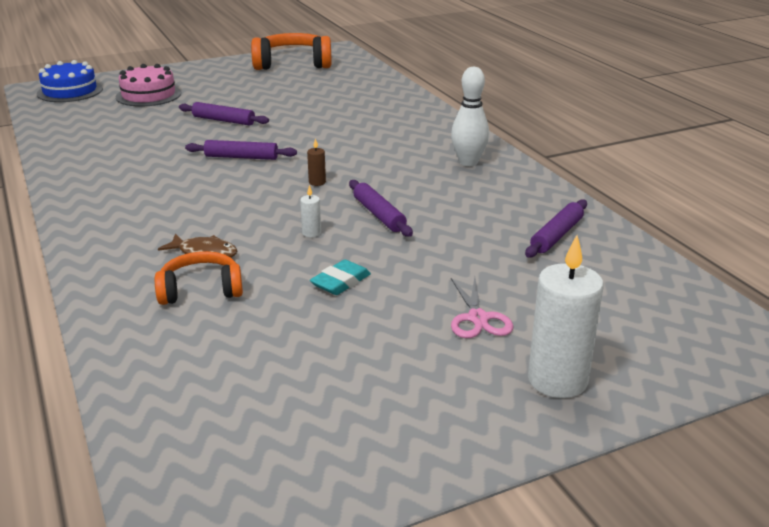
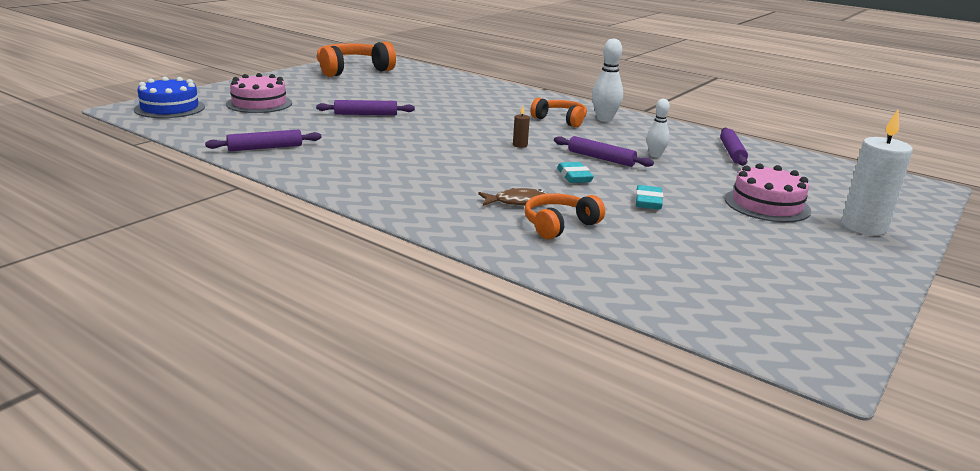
camera: 30 degrees left, 5 degrees down
purple rolling pin [185,140,297,160] -> purple rolling pin moved to [205,130,322,151]
white candle [300,185,321,237] -> turquoise eraser [557,162,594,183]
pink scissors [451,277,513,338] -> pink cake [725,163,811,222]
none -> orange headphones [531,98,587,127]
none -> white bowling pin [647,99,670,157]

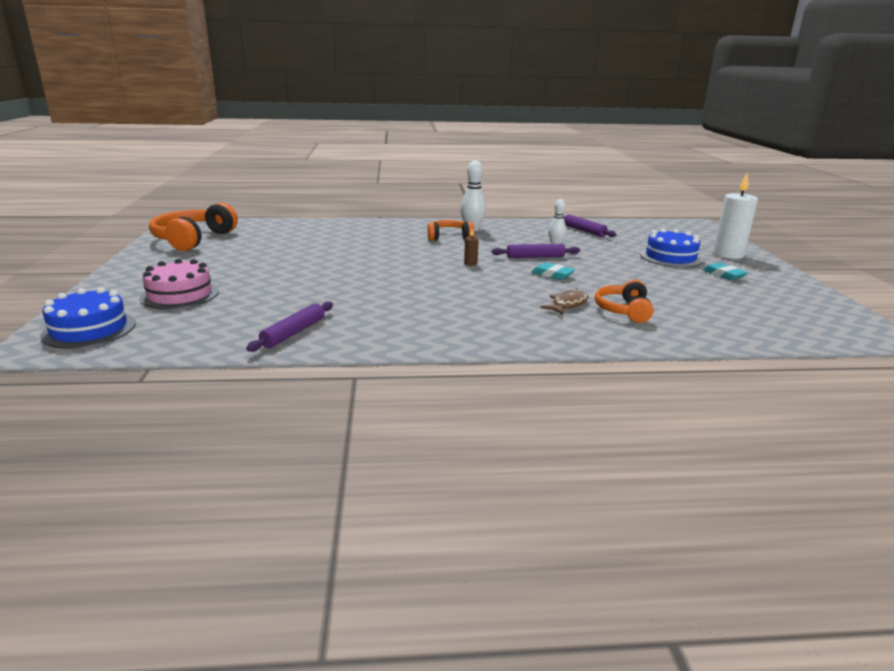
camera: 40 degrees left, 0 degrees up
purple rolling pin [316,100,415,115] -> none
turquoise eraser [635,185,663,210] -> turquoise eraser moved to [702,263,748,280]
pink cake [725,163,811,222] -> blue cake [640,229,702,267]

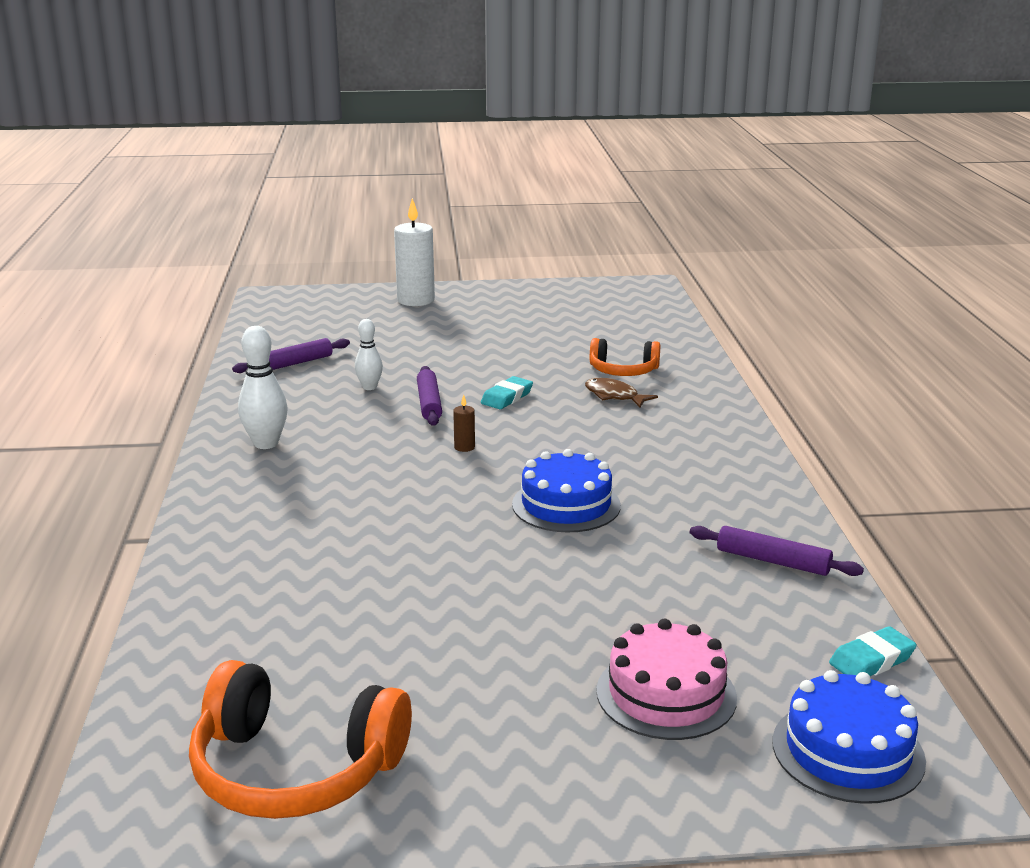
camera: 90 degrees left, 0 degrees up
orange headphones [428,220,474,241] -> none
blue cake [640,229,702,267] -> blue cake moved to [512,449,621,533]
turquoise eraser [702,263,748,280] -> turquoise eraser moved to [829,626,917,676]

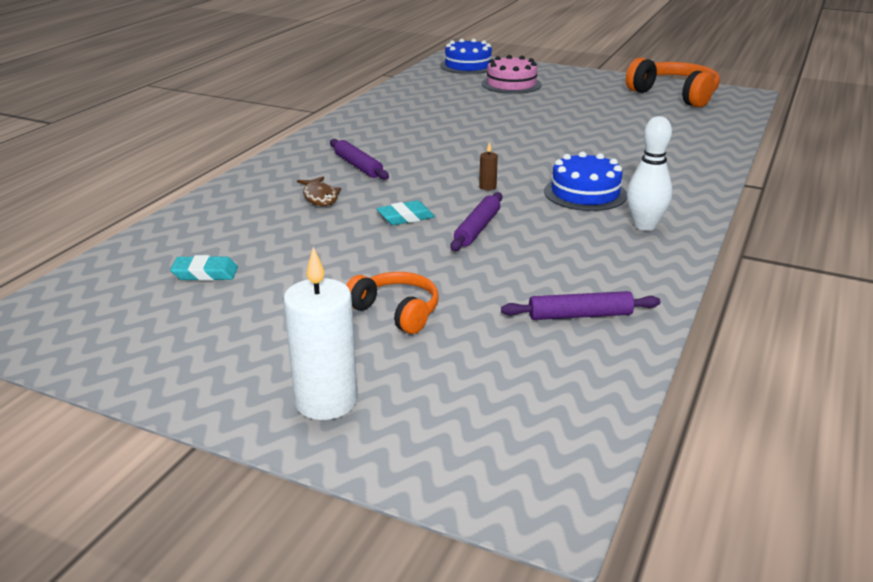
camera: 150 degrees left, 5 degrees up
white bowling pin [355,319,383,390] -> none
blue cake [512,449,621,533] -> blue cake moved to [544,151,627,211]
orange headphones [590,338,660,376] -> orange headphones moved to [346,272,439,334]
purple rolling pin [690,526,864,576] -> purple rolling pin moved to [330,139,389,180]
turquoise eraser [829,626,917,676] -> turquoise eraser moved to [170,255,238,281]

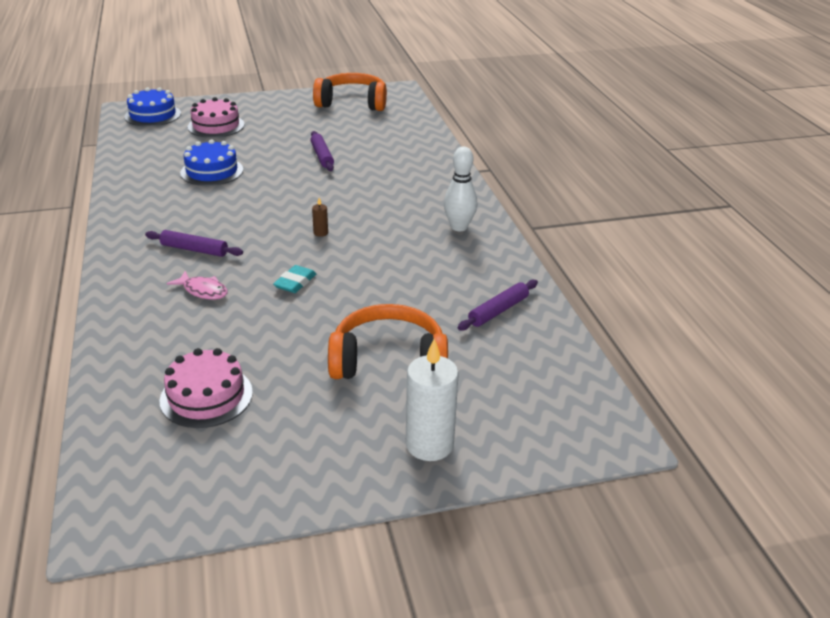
camera: 40 degrees left, 5 degrees up
turquoise eraser [170,255,238,281] -> pink cake [159,348,253,428]
brown fish [297,176,341,206] -> pink fish [167,271,228,300]
orange headphones [346,272,439,334] -> orange headphones [328,304,448,379], size x1.65
purple rolling pin [450,192,502,251] -> purple rolling pin moved to [310,131,334,171]
blue cake [544,151,627,211] -> blue cake moved to [180,139,243,186]

